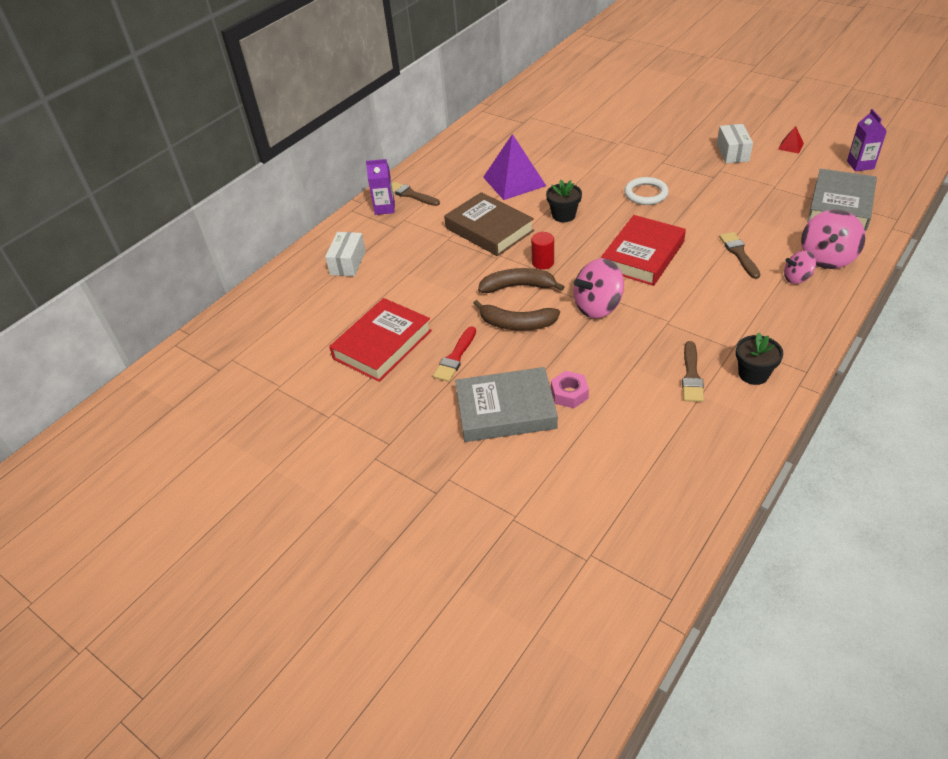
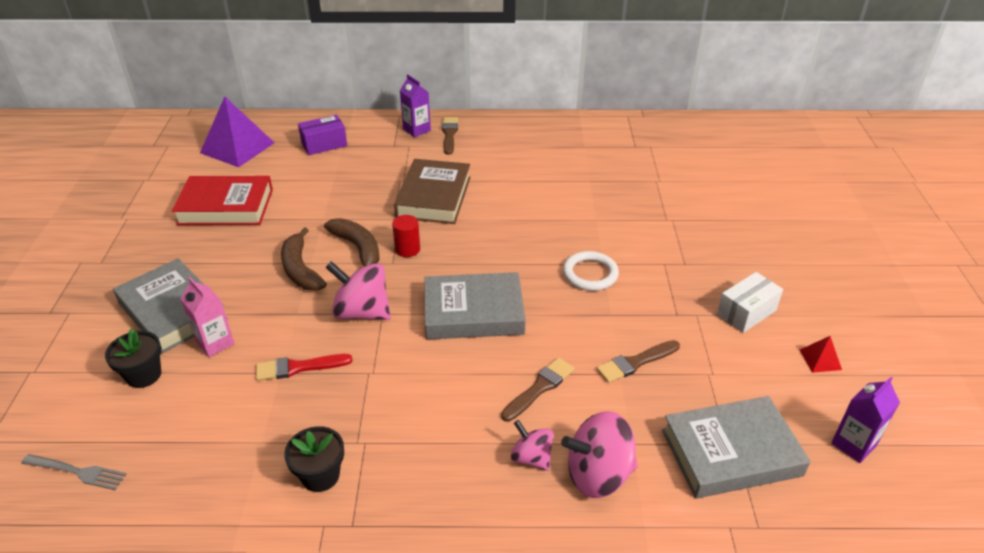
camera: 50 degrees right, 5 degrees down
white box [325,232,366,276] -> purple box [298,115,347,155]
red brush [433,326,476,382] -> red brush moved to [256,354,352,381]
purple pyramid [483,134,546,200] -> purple pyramid moved to [200,97,275,167]
black flower pot [546,180,582,222] -> black flower pot moved to [105,329,161,388]
pink nut [551,371,589,408] -> pink carton [181,277,235,357]
red book [601,215,686,286] -> grey book [424,272,526,340]
brown brush [682,341,704,402] -> brown brush moved to [596,340,680,383]
none -> grey fork [21,454,127,490]

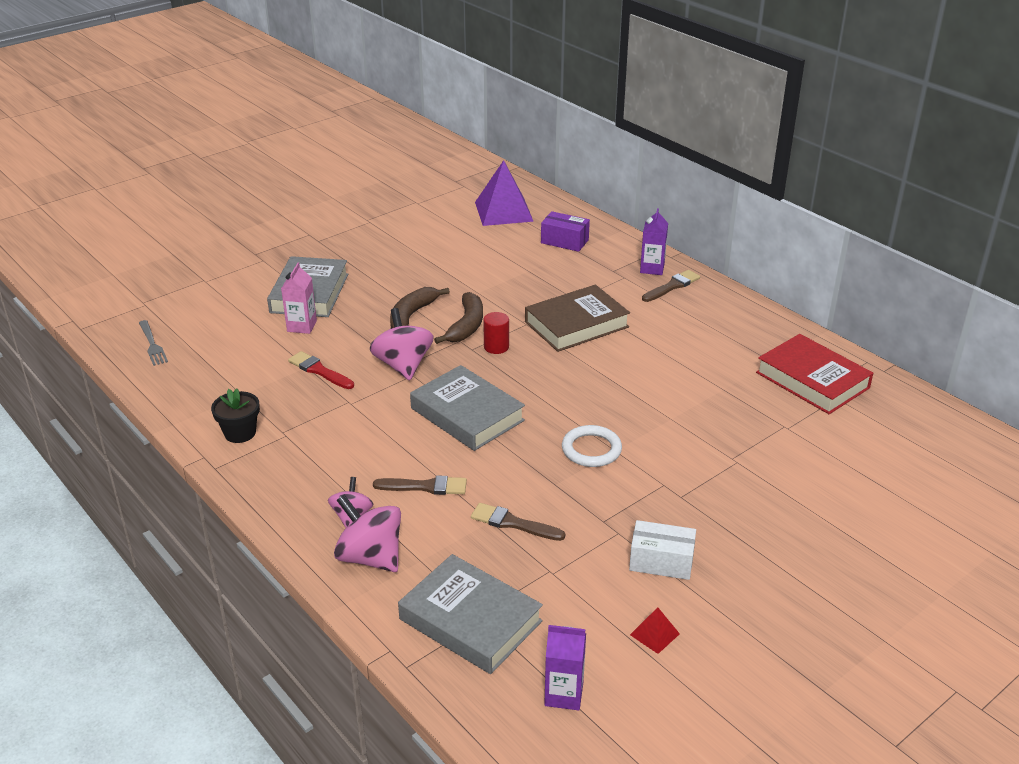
camera: 50 degrees right, 5 degrees down
black flower pot [105,329,161,388] -> none
red book [172,176,273,225] -> red book moved to [756,334,873,414]

